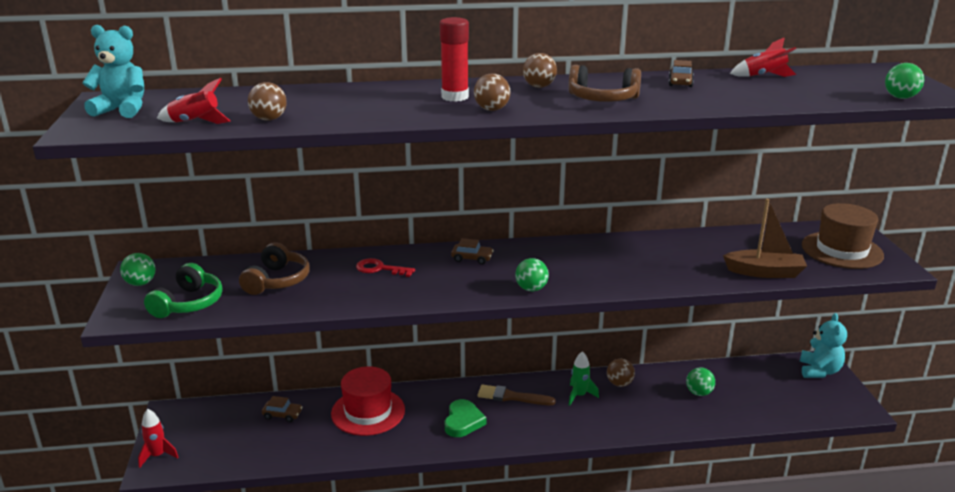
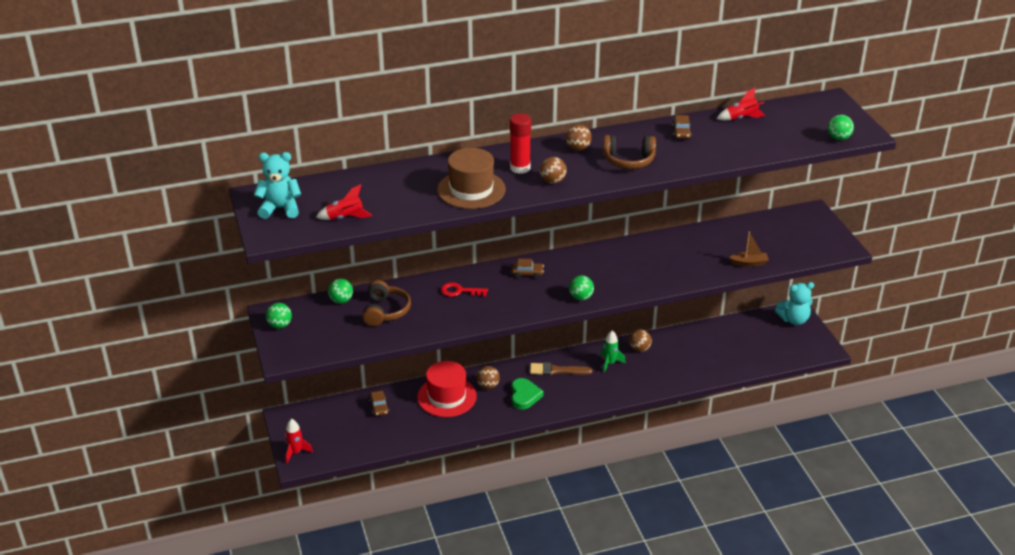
camera: 10 degrees left, 10 degrees up
green headphones [144,263,223,318] -> none
brown ball [248,82,287,121] -> brown ball moved to [476,366,500,389]
brown car [262,396,302,422] -> brown car turned 75 degrees clockwise [369,391,389,416]
green ball [686,367,715,396] -> green ball moved to [328,279,353,304]
brown boat [723,199,807,278] -> brown boat [729,231,769,267], size x0.65
turquoise teddy bear [800,313,847,378] -> turquoise teddy bear turned 75 degrees clockwise [775,282,814,325]
brown hat [802,203,884,269] -> brown hat moved to [437,148,506,209]

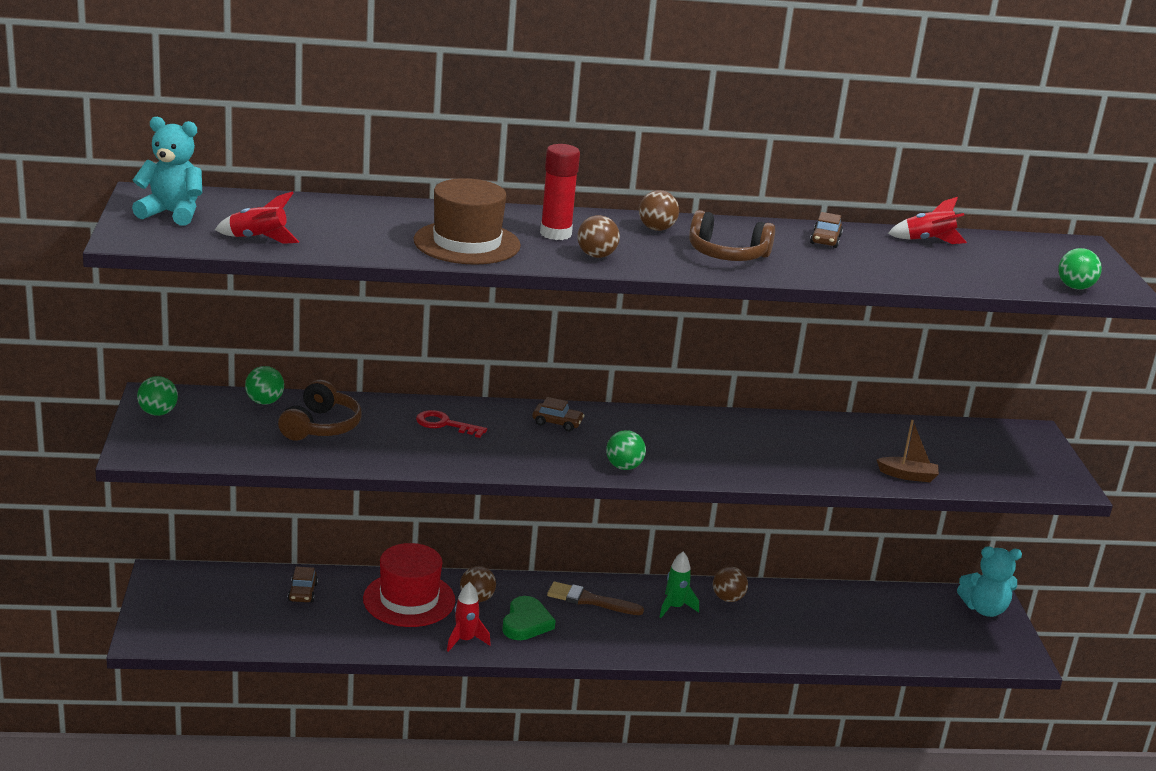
camera: 10 degrees right, 10 degrees down
red rocket [285,419,313,464] -> red rocket moved to [447,582,491,652]

